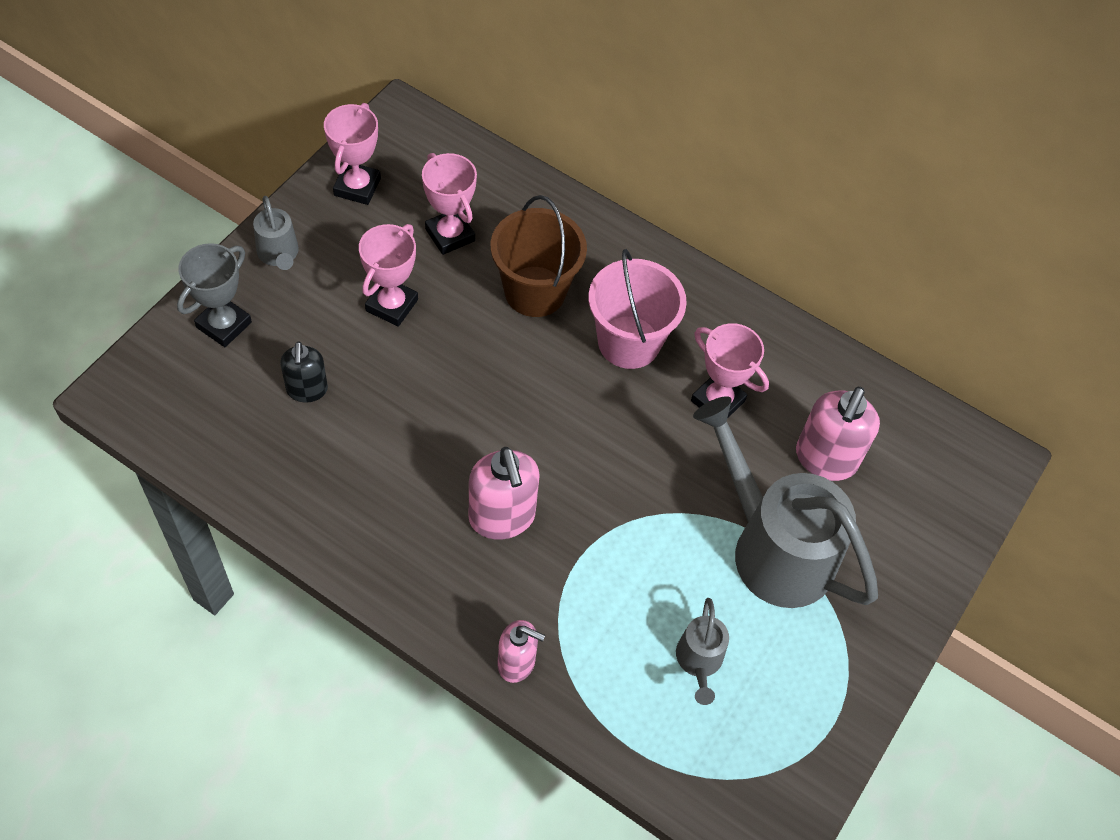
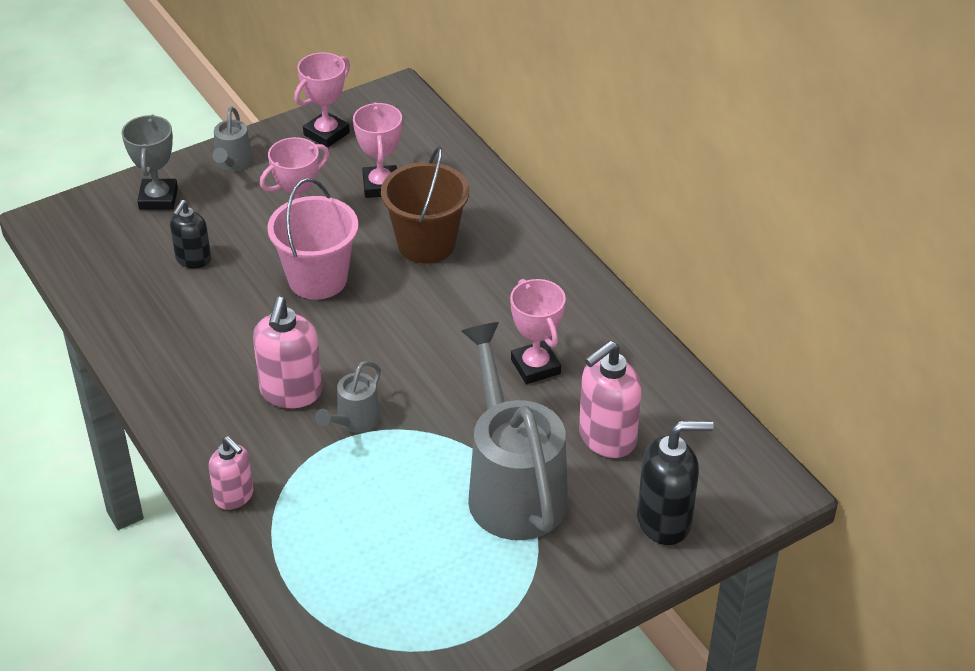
camera: 30 degrees right, 15 degrees down
grey trophy [177,243,252,347] -> grey trophy turned 60 degrees counterclockwise [122,114,178,210]
pink bucket [588,249,687,369] -> pink bucket moved to [267,178,358,300]
grey watering can [676,598,729,705] -> grey watering can moved to [315,361,381,433]
none -> black soap dispenser [637,421,714,545]

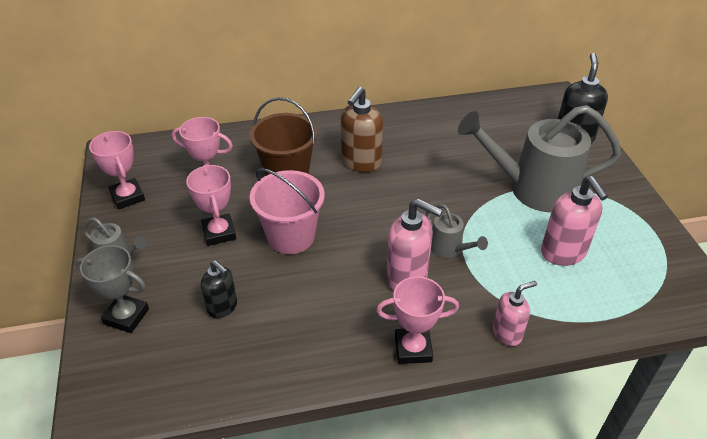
camera: 70 degrees left, 0 degrees up
pink trophy [510,279,566,384] -> pink trophy moved to [376,276,459,364]
pink soap dispenser [579,341,642,458] -> pink soap dispenser moved to [541,176,608,266]
none -> brown soap dispenser [341,87,383,172]

